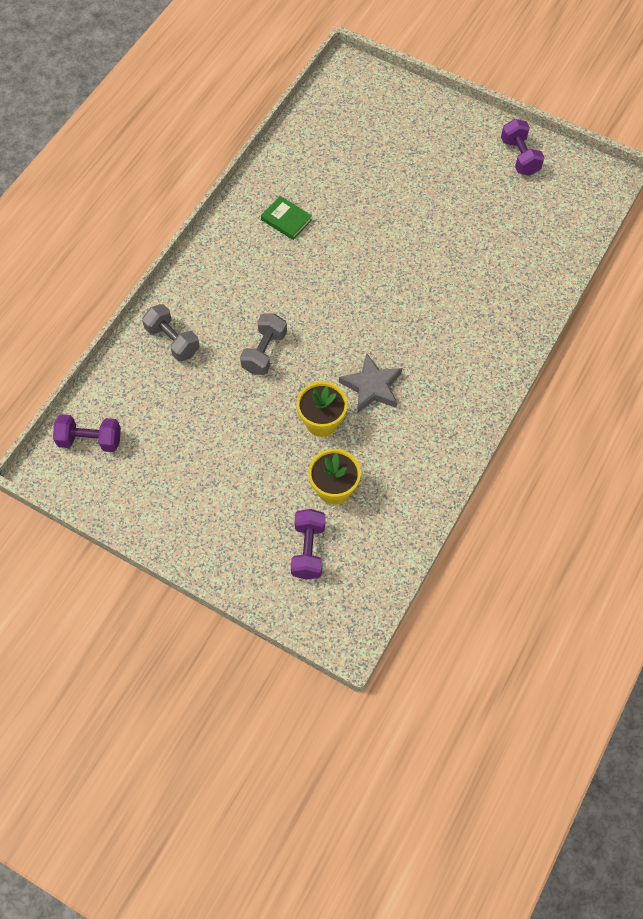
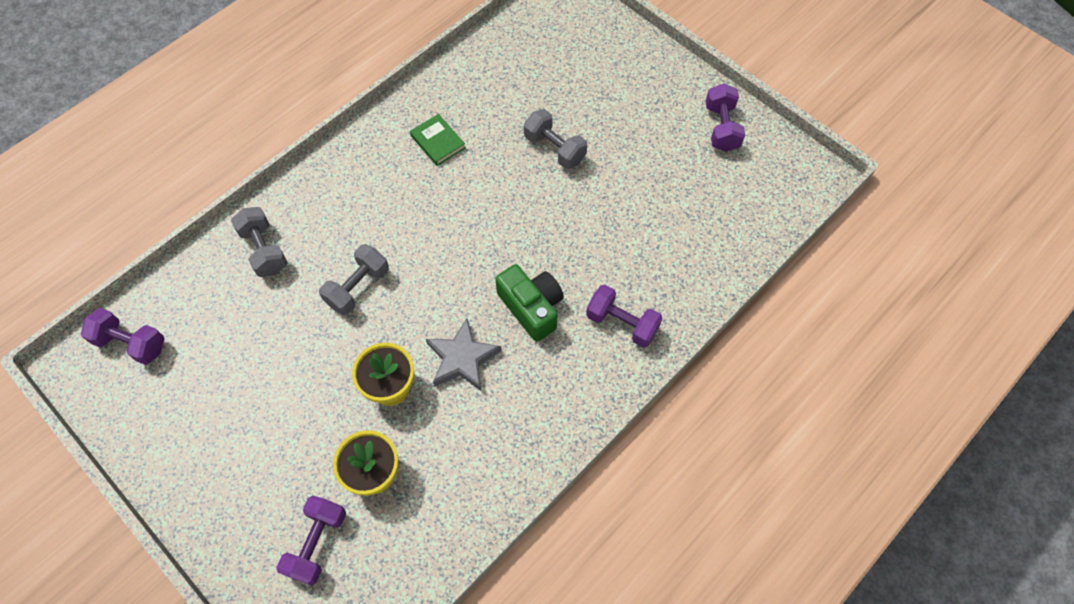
camera: 15 degrees right, 0 degrees up
none -> green camera [495,264,564,342]
none -> grey dumbbell [524,109,587,169]
none -> purple dumbbell [586,285,662,348]

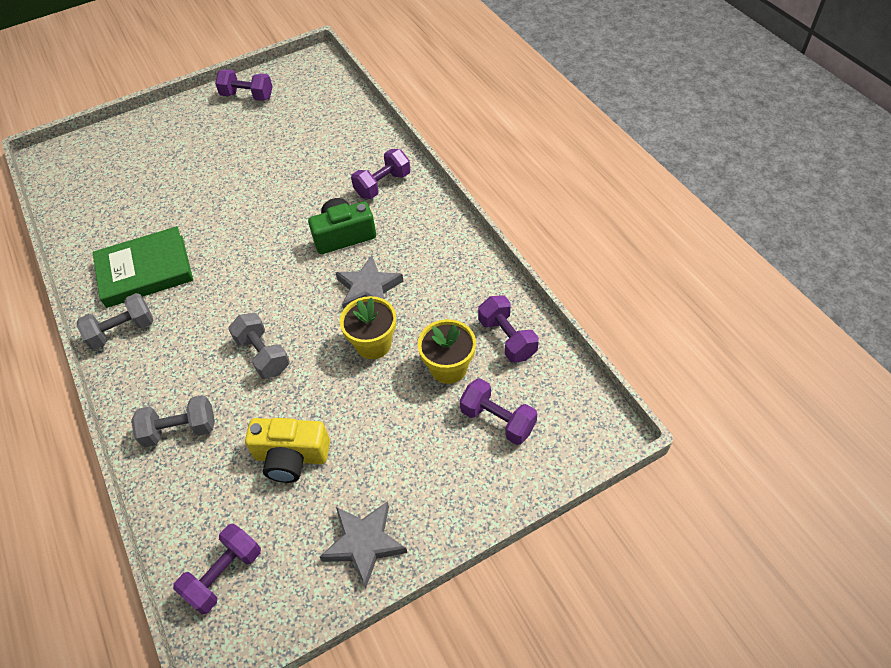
camera: 70 degrees left, 10 degrees down
green book [410,114,466,166] -> green book [93,226,193,308], size x1.90
grey dumbbell [524,109,587,169] -> grey dumbbell moved to [77,293,154,350]
none -> yellow camera [245,418,330,483]
none -> grey star [320,501,407,588]
none -> purple dumbbell [478,295,539,363]

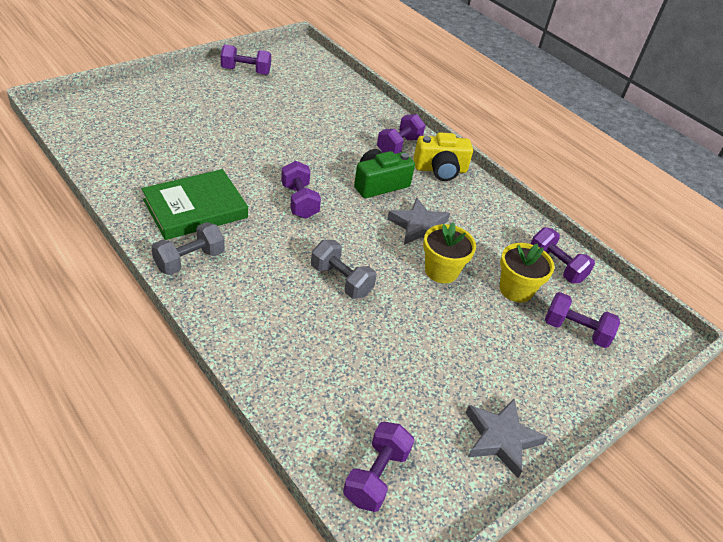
camera: 20 degrees left, 10 degrees down
grey dumbbell [131,395,215,447] -> none
yellow camera [245,418,330,483] -> yellow camera moved to [414,132,473,181]
none -> purple dumbbell [281,161,321,219]

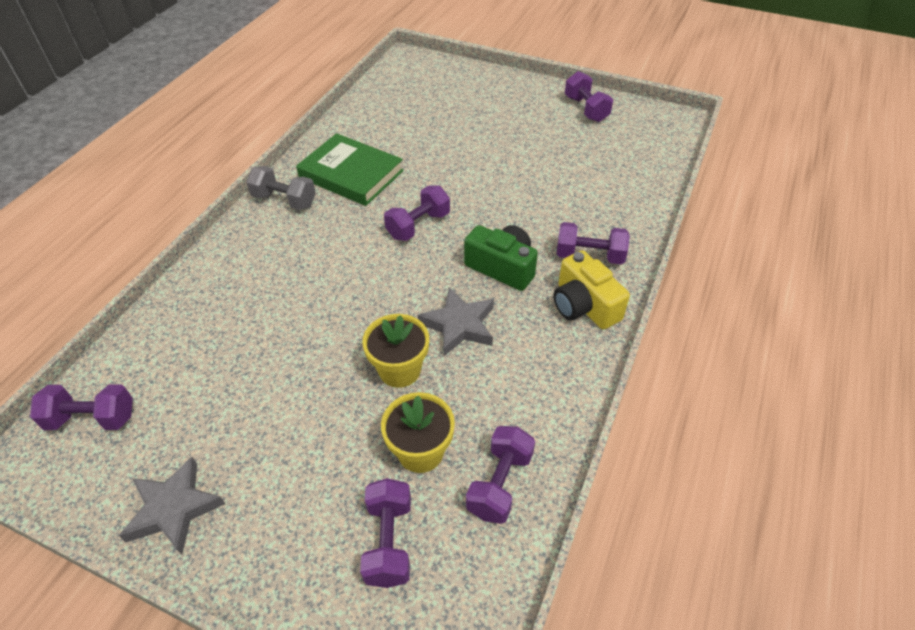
camera: 70 degrees right, 5 degrees up
grey dumbbell [311,240,377,299] -> none

